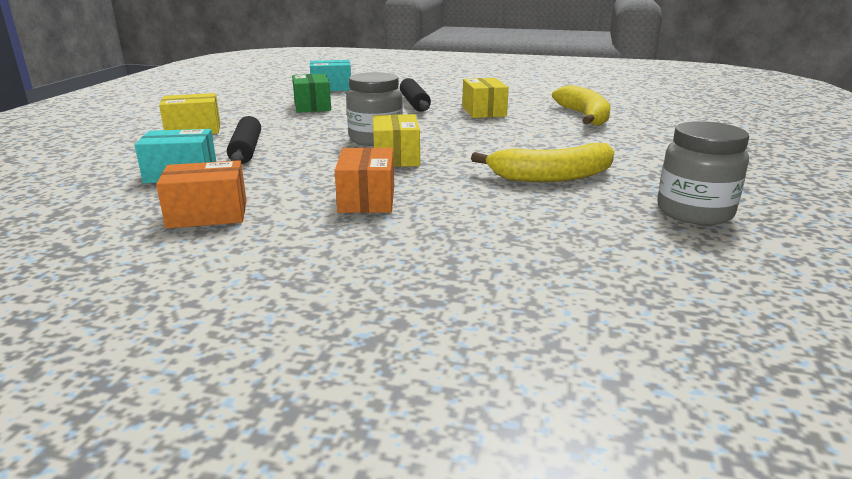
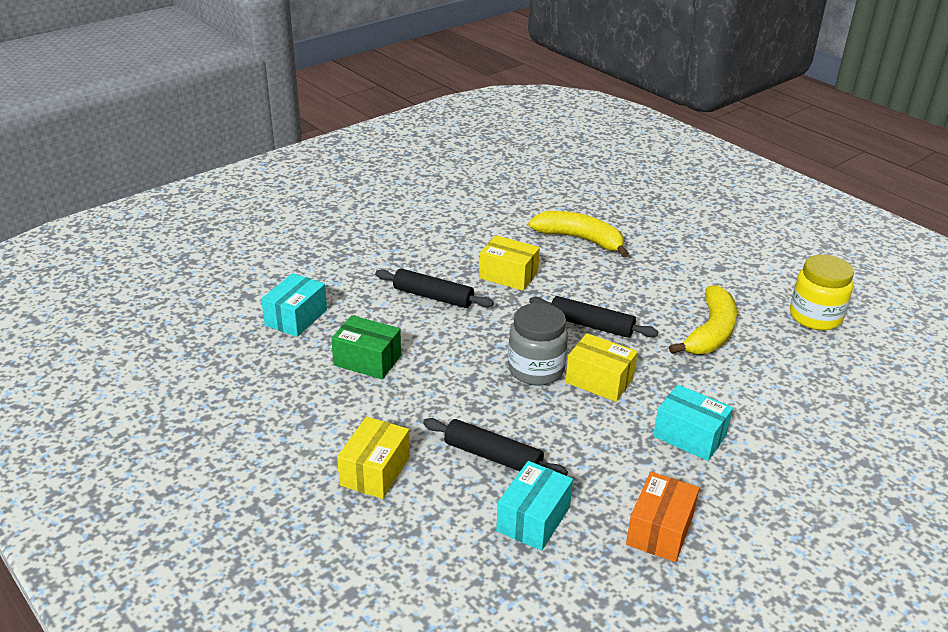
camera: 55 degrees left, 10 degrees up
orange box [335,147,394,213] -> turquoise box [653,385,733,461]
grey jar [657,121,749,225] -> yellow jar [790,255,854,330]
none -> black rolling pin [529,296,658,338]

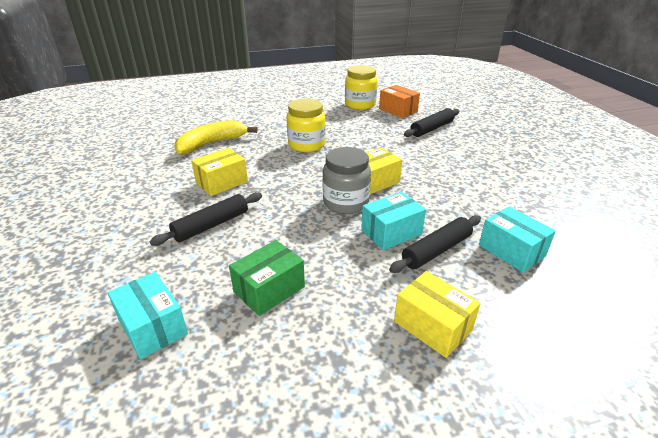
camera: 65 degrees left, 0 degrees up
black rolling pin [529,296,658,338] -> black rolling pin moved to [404,108,459,137]
orange box [626,472,699,562] -> orange box moved to [379,85,420,118]
turquoise box [653,385,733,461] -> turquoise box moved to [361,192,426,250]
yellow banana [669,285,737,354] -> none
none -> yellow jar [287,99,326,152]

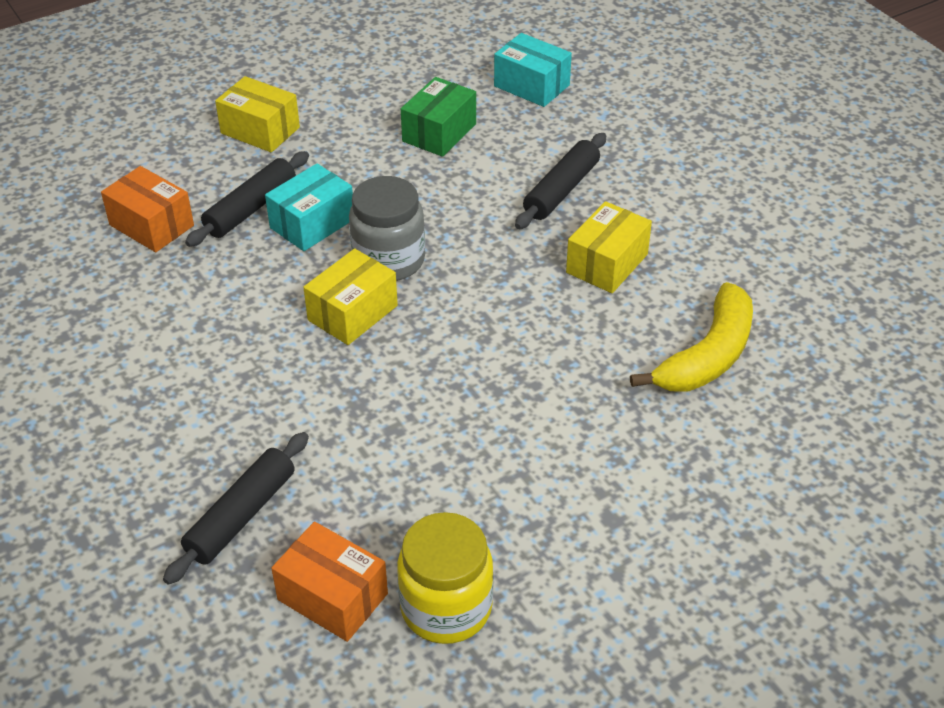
camera: 165 degrees right, 10 degrees up
yellow jar [287,99,326,152] -> none
turquoise box [479,206,556,272] -> orange box [101,166,194,252]

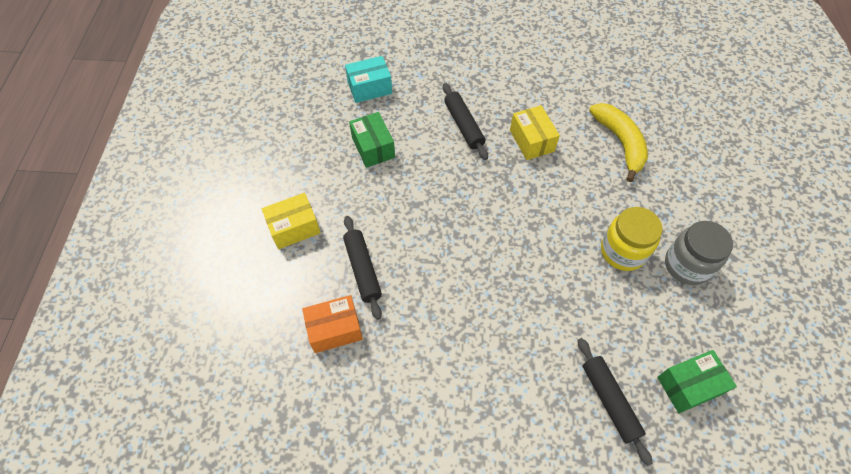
camera: 55 degrees left, 15 degrees up
turquoise box [265,163,353,251] -> none
orange box [271,522,388,642] -> green box [657,350,737,413]
yellow box [303,249,398,345] -> none
grey jar [349,176,425,281] -> grey jar moved to [665,221,733,285]
yellow jar [397,512,494,644] -> yellow jar moved to [601,207,662,271]

